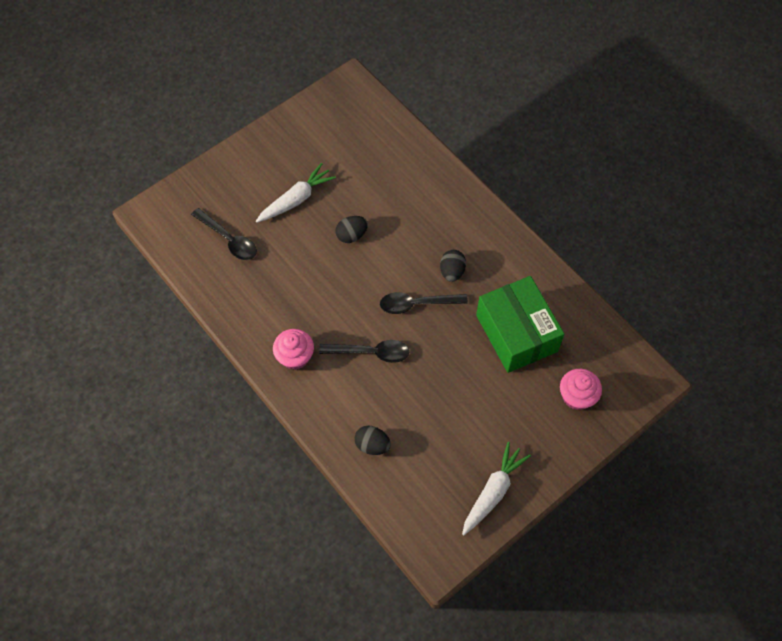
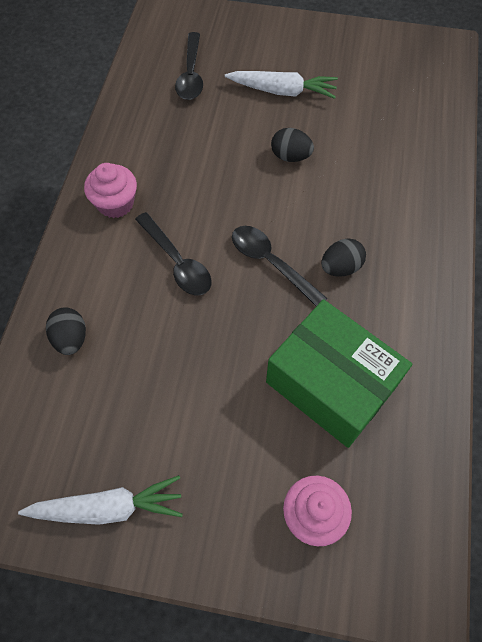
camera: 50 degrees right, 0 degrees up
green box [476,276,564,373] -> green box turned 75 degrees counterclockwise [266,299,412,448]

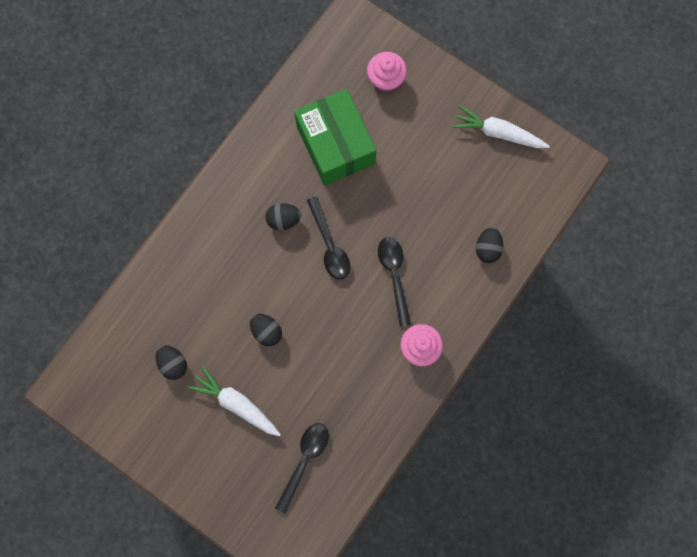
camera: 155 degrees left, 15 degrees up
none -> black egg [156,345,187,380]

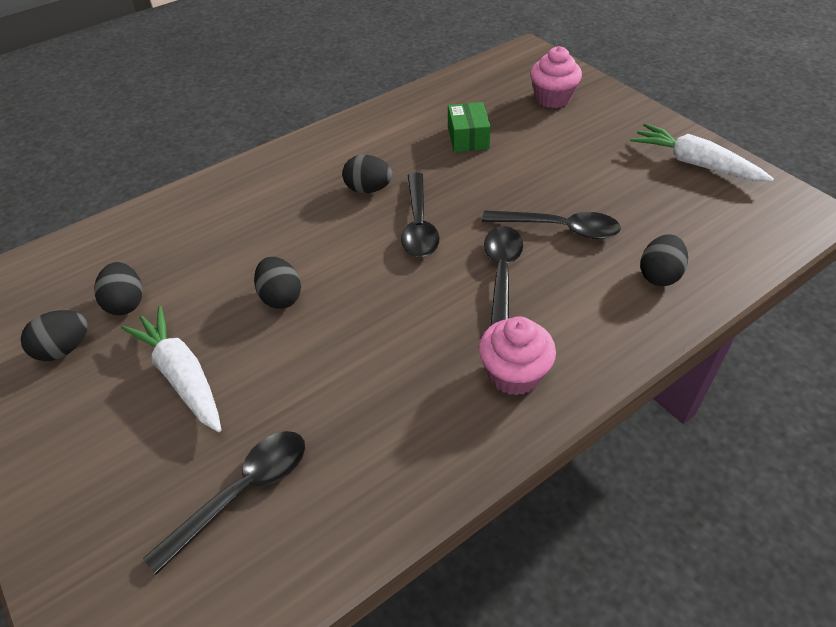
camera: 20 degrees right, 30 degrees down
green box [294,89,377,186] -> green box [448,102,491,152], size x0.47
none -> black egg [21,310,87,361]
none -> black spoon [482,210,621,239]

